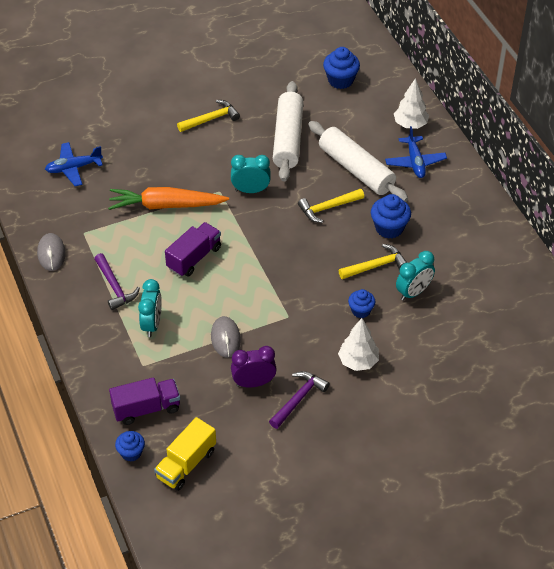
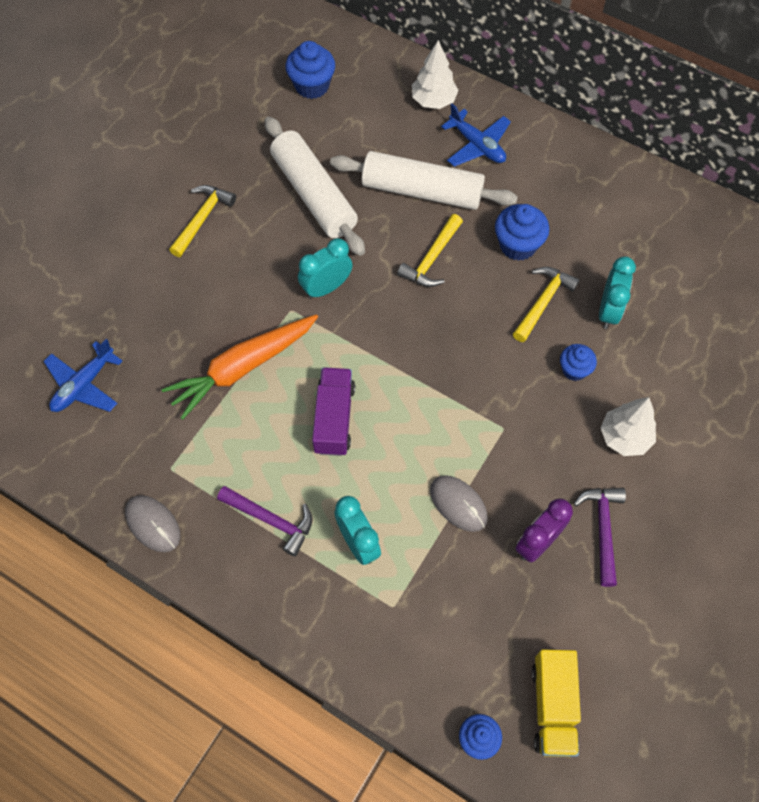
camera: 35 degrees left, 15 degrees up
purple truck [109,377,180,425] -> none

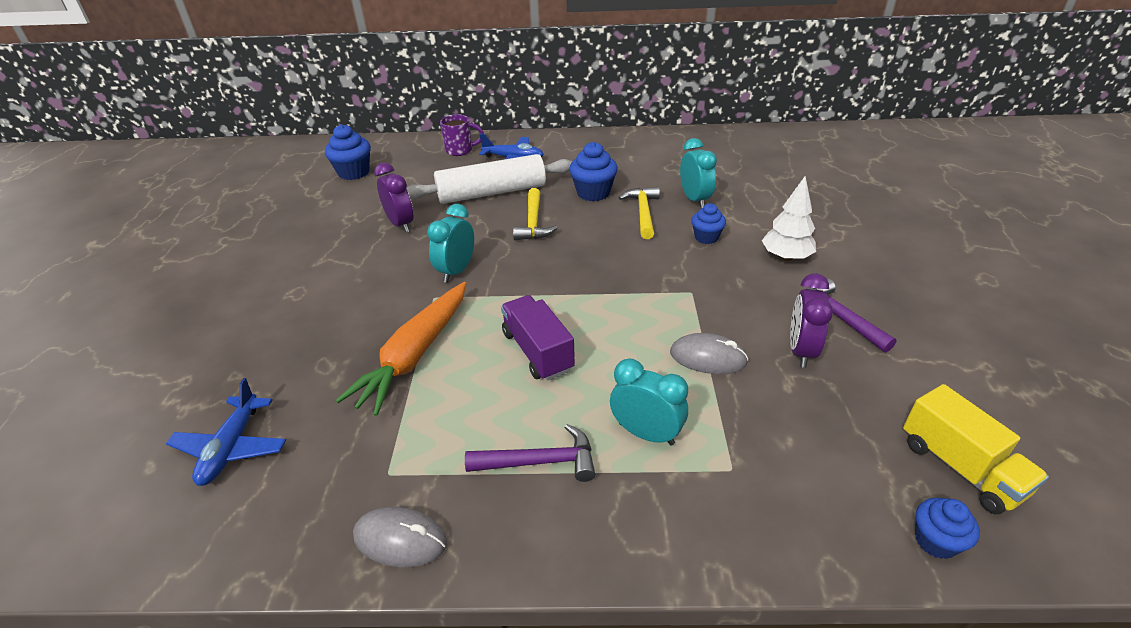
camera: 30 degrees left, 25 degrees down
yellow hammer [169,185,236,257] -> none
white rolling pin [265,117,365,256] -> purple clock [374,163,413,232]
white tree [412,40,458,109] -> purple mug [440,114,484,156]

